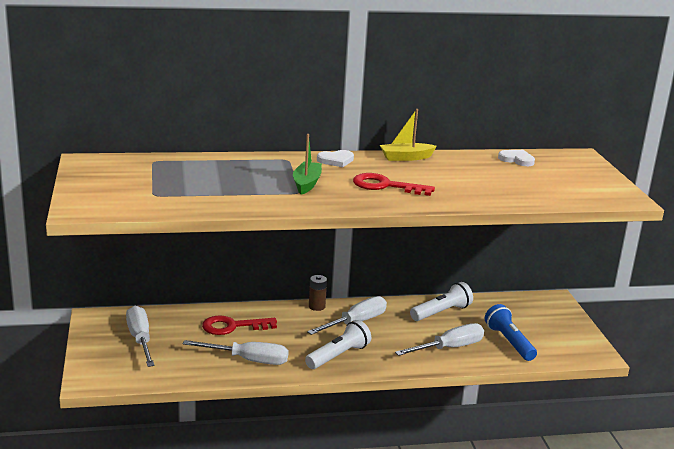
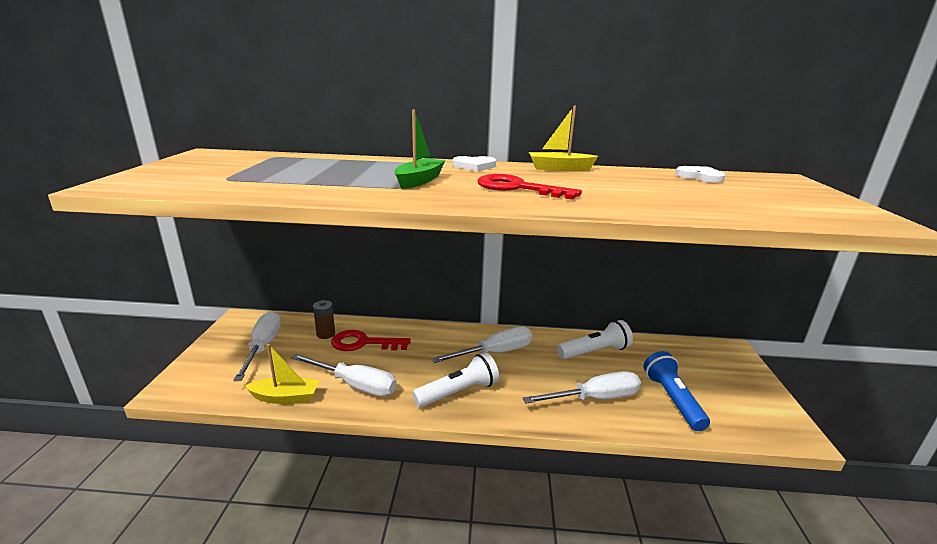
camera: 15 degrees right, 0 degrees up
brown battery [309,275,327,311] -> brown battery moved to [313,300,335,339]
none -> yellow boat [244,344,319,404]

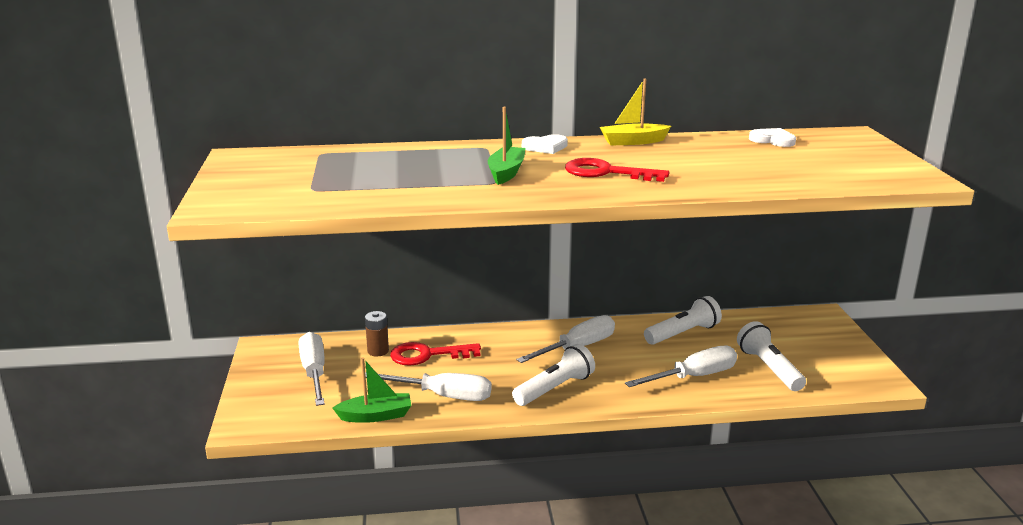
camera: 10 degrees left, 0 degrees up
yellow boat [244,344,319,404] -> green boat [332,358,411,423]
blue flashlight [643,351,710,431] -> white flashlight [737,321,806,391]

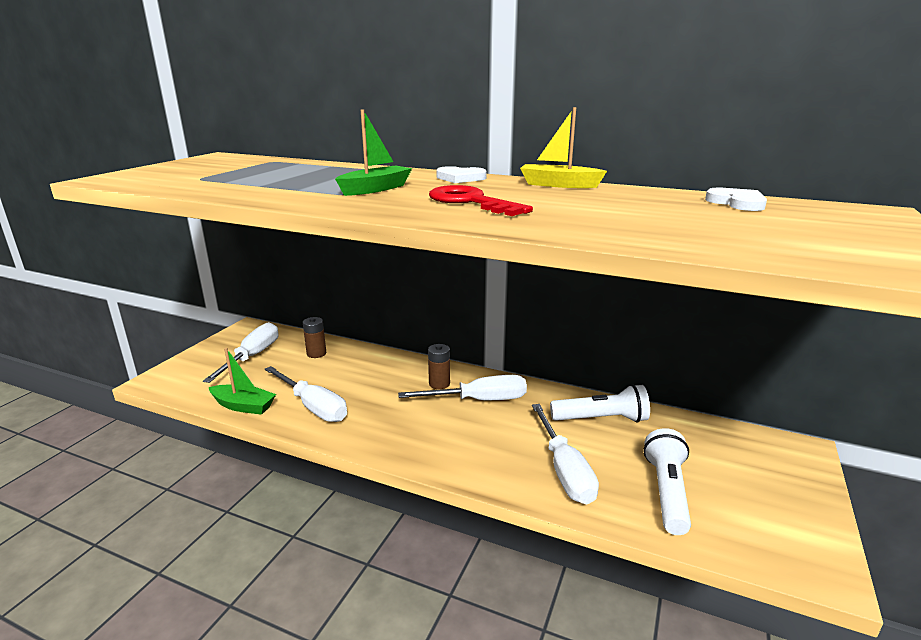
camera: 30 degrees right, 0 degrees up
red key [390,342,481,366] -> none
white flashlight [512,344,595,406] -> none
white screwdriver [625,346,737,387] -> white screwdriver turned 75 degrees clockwise [532,404,599,505]
none -> brown battery [428,344,450,389]

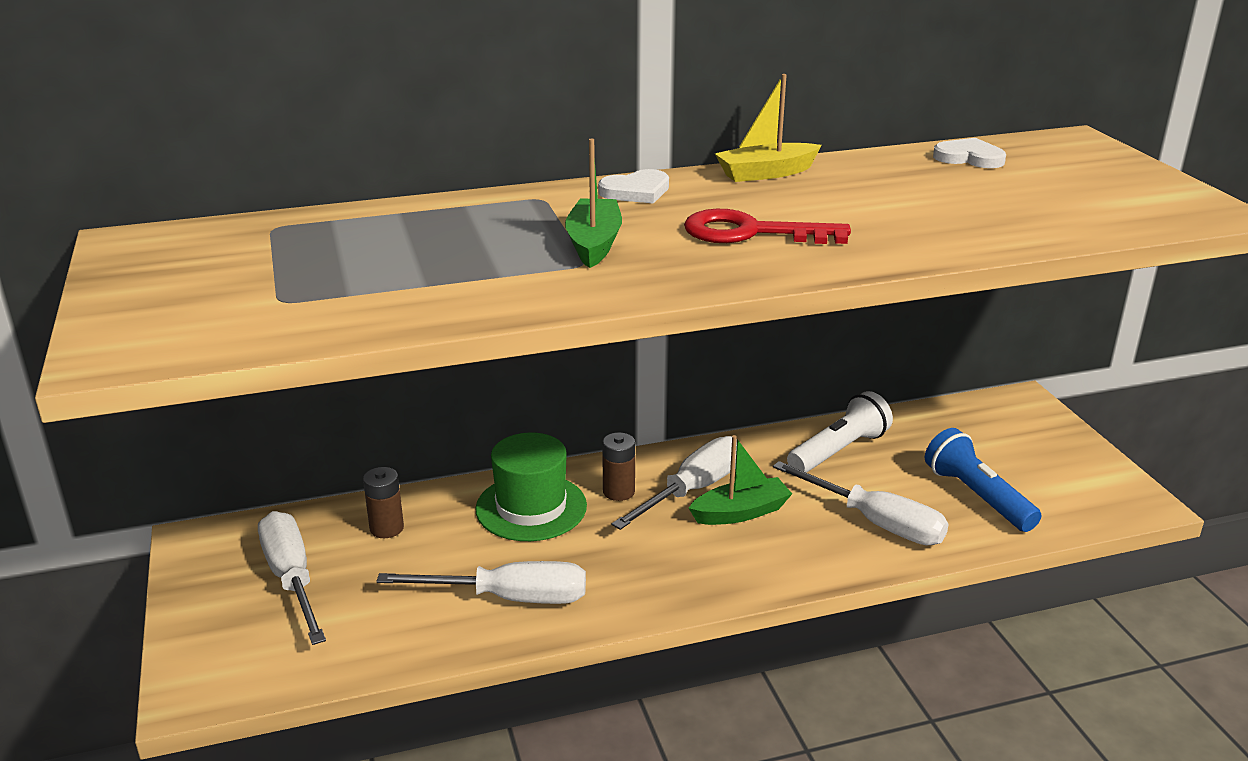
camera: 40 degrees left, 5 degrees up
green boat [209,348,276,415] -> green boat moved to [689,435,792,525]
white flashlight [643,428,691,535] -> blue flashlight [925,428,1042,532]
none -> green hat [475,432,587,541]

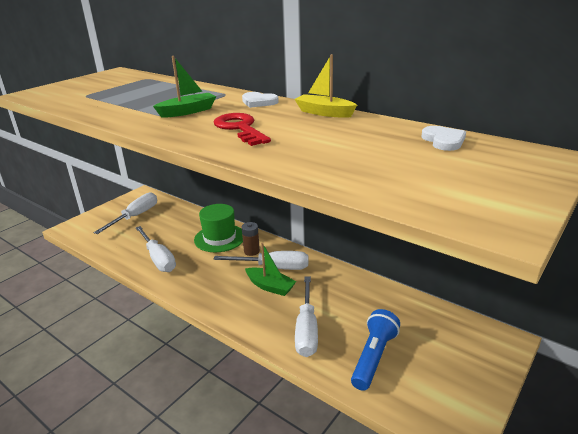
camera: 55 degrees right, 0 degrees up
brown battery [363,467,404,538] -> none
white flashlight [787,391,893,473] -> none

